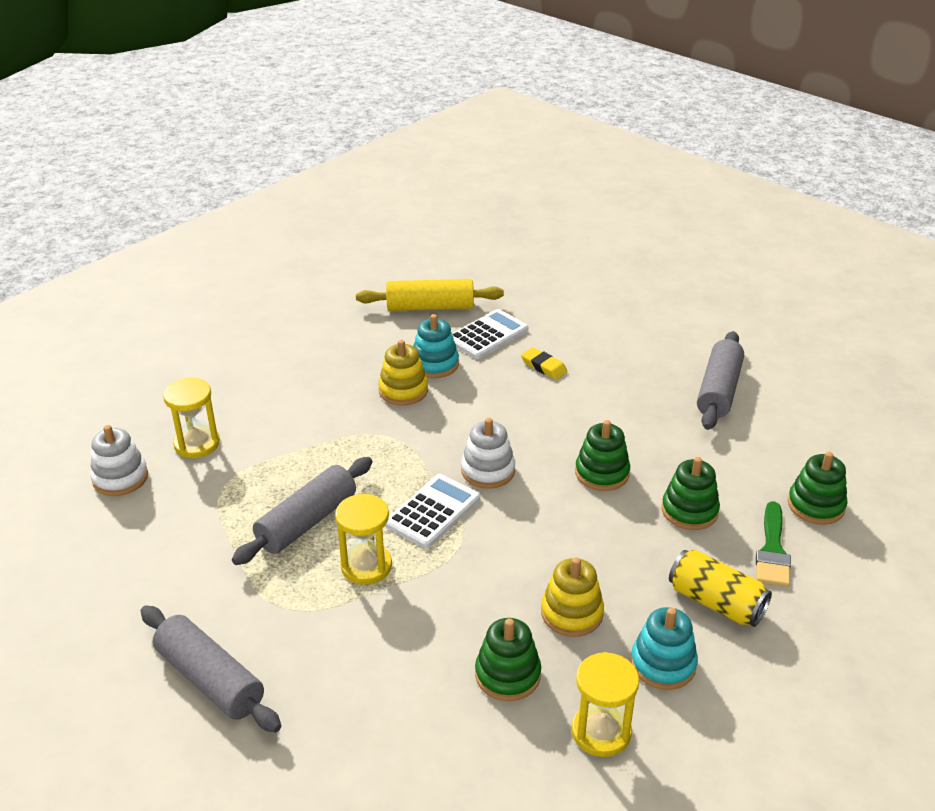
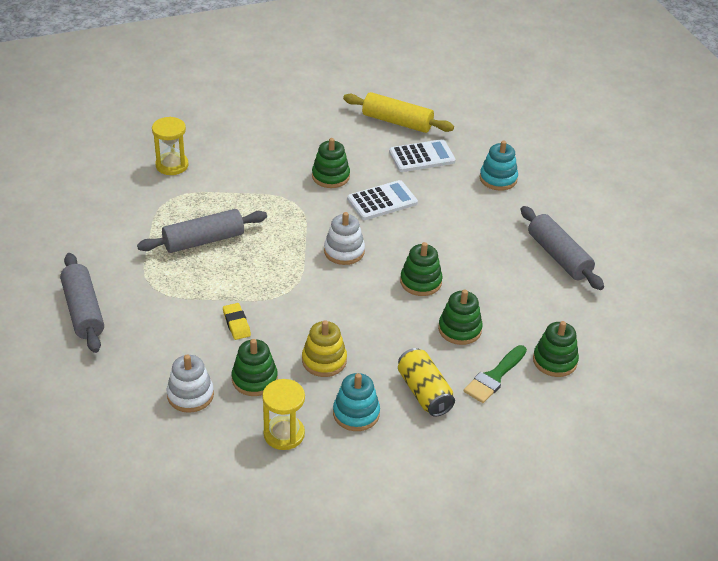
camera: 25 degrees right, 5 degrees up
white stacking toy [90,425,148,496] -> white stacking toy moved to [166,354,214,413]
yellow hourglass [335,494,392,585] -> none
yellow stacking toy [378,340,428,406] -> green stacking toy [312,138,350,188]
white calculator [385,474,480,549] -> white calculator moved to [347,180,418,220]
turquoise stacking toy [413,314,459,378] -> turquoise stacking toy moved to [480,140,518,191]
yellow eraser [521,347,568,380] -> yellow eraser moved to [223,303,251,340]
grey rolling pin [697,331,744,430] -> grey rolling pin turned 75 degrees counterclockwise [521,206,604,290]

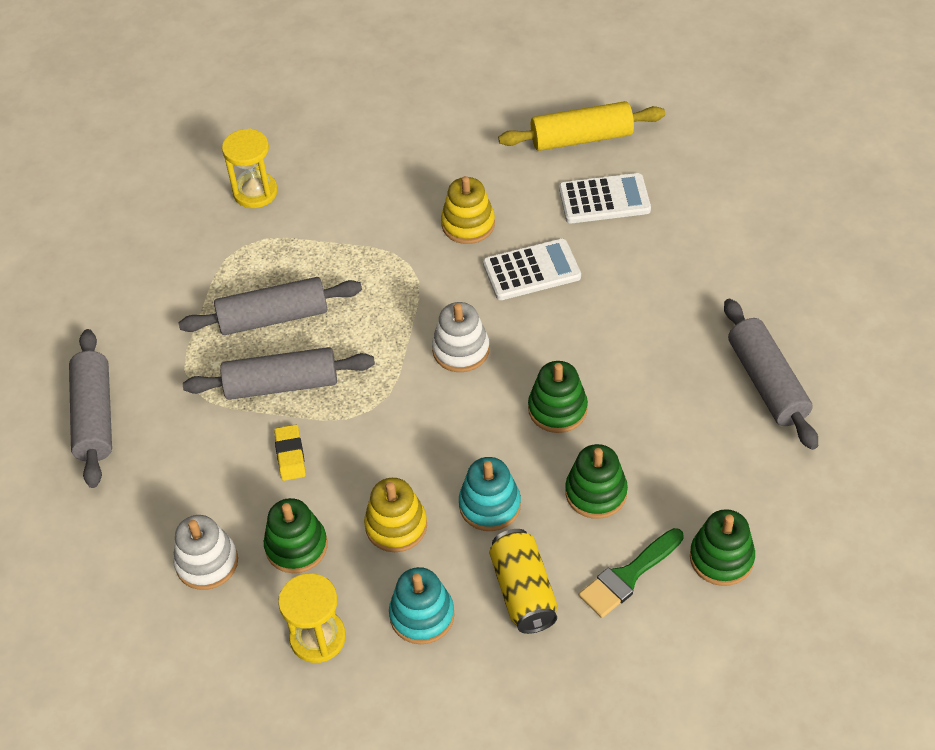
camera: 15 degrees right, 10 degrees up
green stacking toy [312,138,350,188] -> yellow stacking toy [441,176,495,244]
yellow rolling pin [343,92,454,133] -> yellow rolling pin turned 45 degrees counterclockwise [498,101,665,151]
turquoise stacking toy [480,140,518,191] -> turquoise stacking toy moved to [459,457,521,531]
none -> grey rolling pin [183,347,375,400]

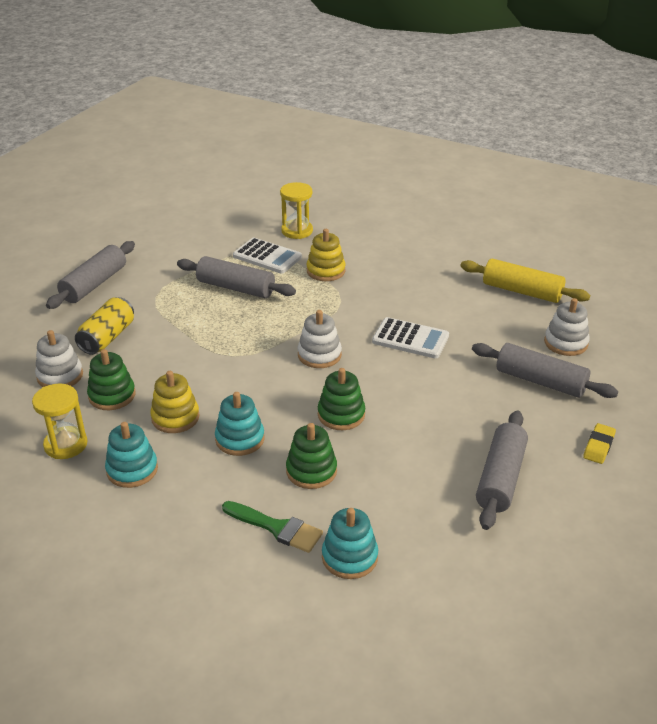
camera: 35 degrees right, 15 degrees down
grey rolling pin [183,347,375,400] -> grey rolling pin moved to [472,343,618,398]
yellow eraser [274,424,306,481] -> yellow eraser moved to [583,423,616,464]
yellow stacking toy [441,176,495,244] -> yellow stacking toy moved to [307,229,345,281]
yellow can [489,529,557,634] -> yellow can moved to [75,297,134,355]
white calculator [559,173,651,223] -> white calculator moved to [233,238,302,274]
green brush [579,528,684,618] -> green brush turned 150 degrees counterclockwise [222,501,323,553]
green stacking toy [690,509,755,586] -> turquoise stacking toy [322,508,378,579]
none -> white stacking toy [544,298,590,356]

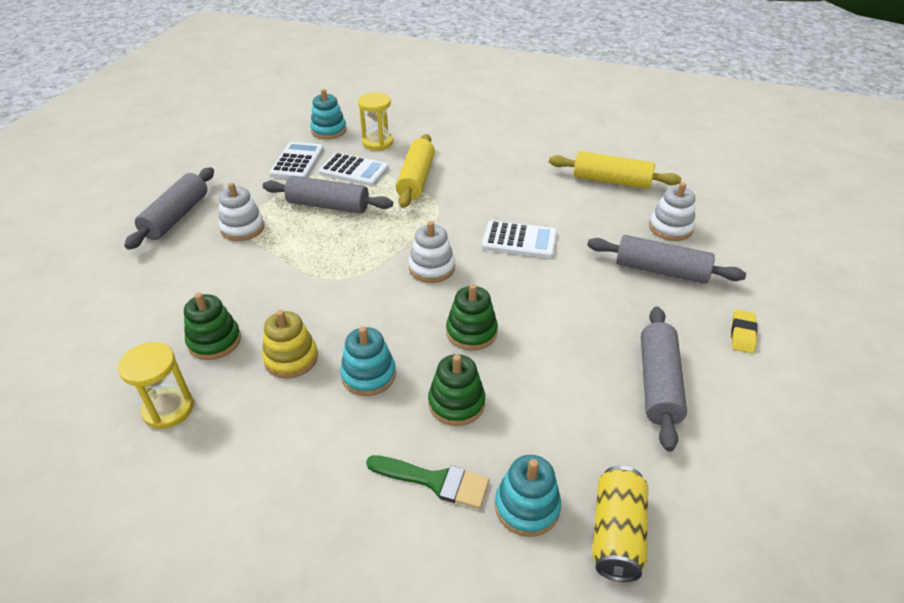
camera: 10 degrees left, 5 degrees up
white stacking toy [35,330,83,387] -> white stacking toy moved to [219,182,265,241]
yellow can [75,297,134,355] -> yellow can moved to [592,466,648,582]
turquoise stacking toy [105,422,158,488] -> turquoise stacking toy moved to [310,89,347,139]
yellow stacking toy [307,229,345,281] -> yellow rolling pin [396,134,435,208]
none -> white calculator [269,142,324,178]

